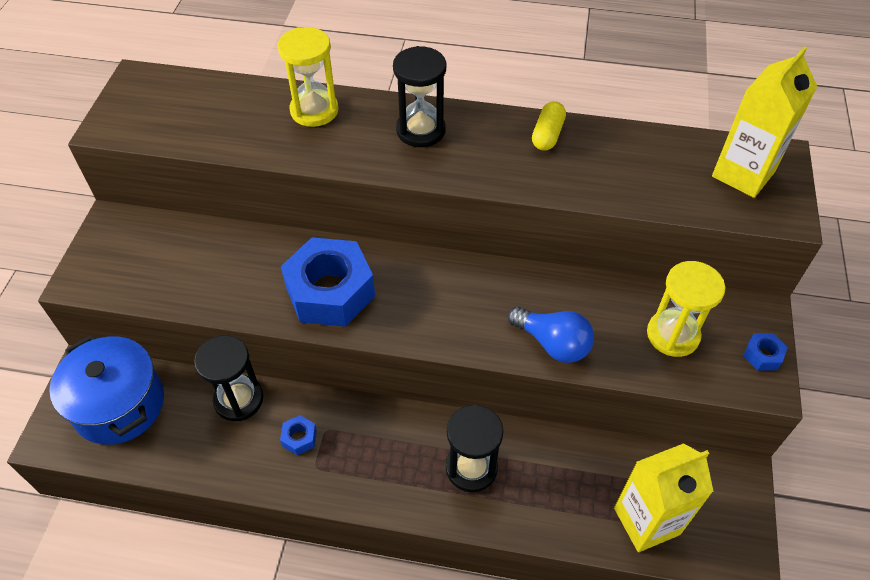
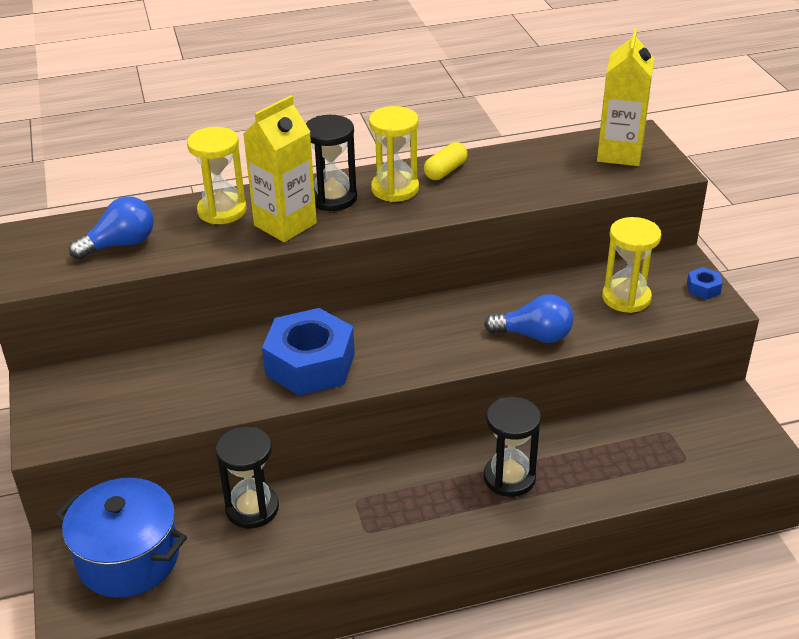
camera: 25 degrees left, 15 degrees down
blue nut [280,415,317,455] -> none
yellow capsule [532,101,566,151] -> yellow capsule turned 45 degrees clockwise [424,142,468,180]
yellow carton [614,443,714,552] -> yellow carton moved to [243,95,317,242]
none -> blue light bulb [69,196,154,259]
none -> yellow hourglass [369,106,419,202]

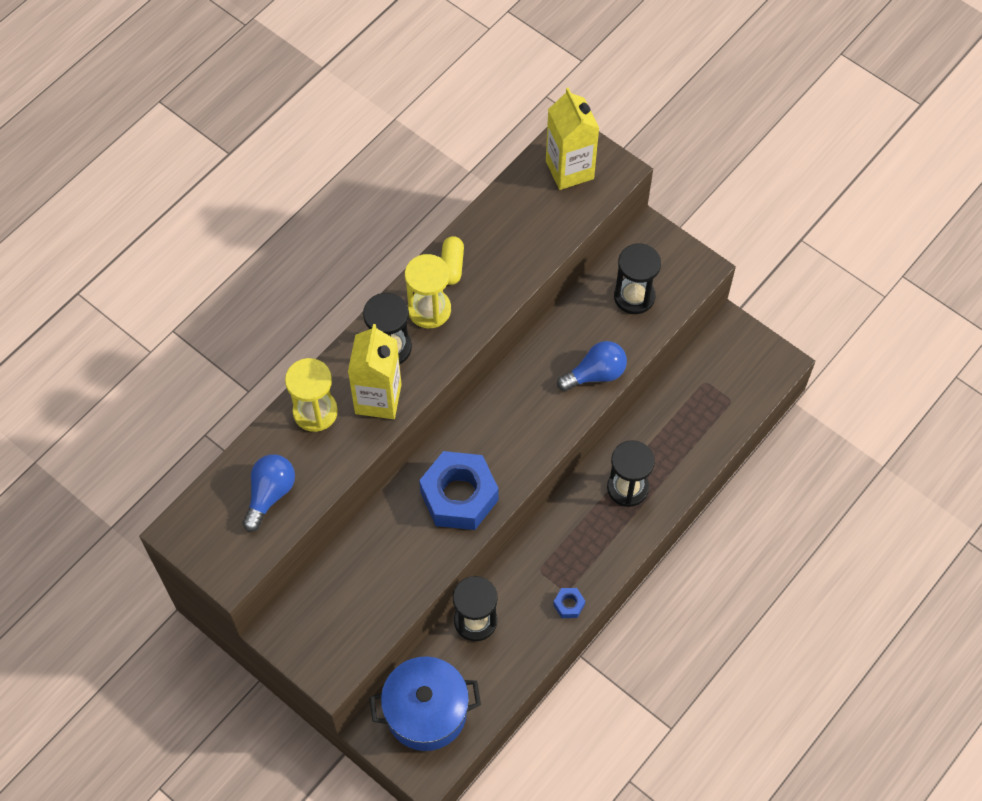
camera: 35 degrees left, 25 degrees up
yellow hourglass [602,217,661,313] -> black hourglass [614,243,661,314]
blue nut [687,267,723,299] -> blue nut moved to [553,588,585,618]

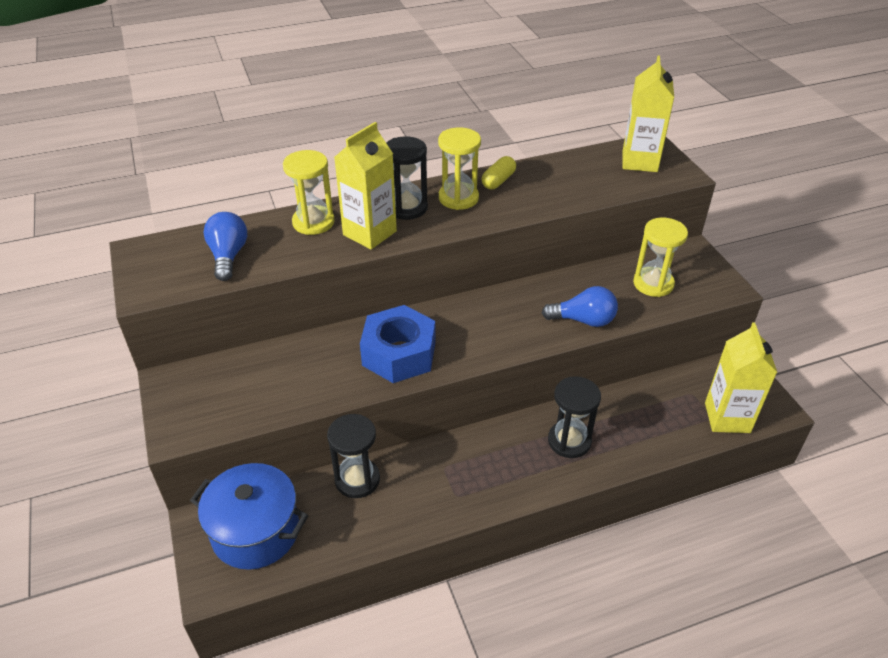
camera: 30 degrees right, 20 degrees down
blue light bulb [242,454,295,531] -> blue light bulb turned 60 degrees counterclockwise [204,212,247,281]
blue nut [553,588,585,618] -> none
black hourglass [614,243,661,314] -> yellow hourglass [633,217,688,297]
none -> yellow carton [705,322,778,433]

